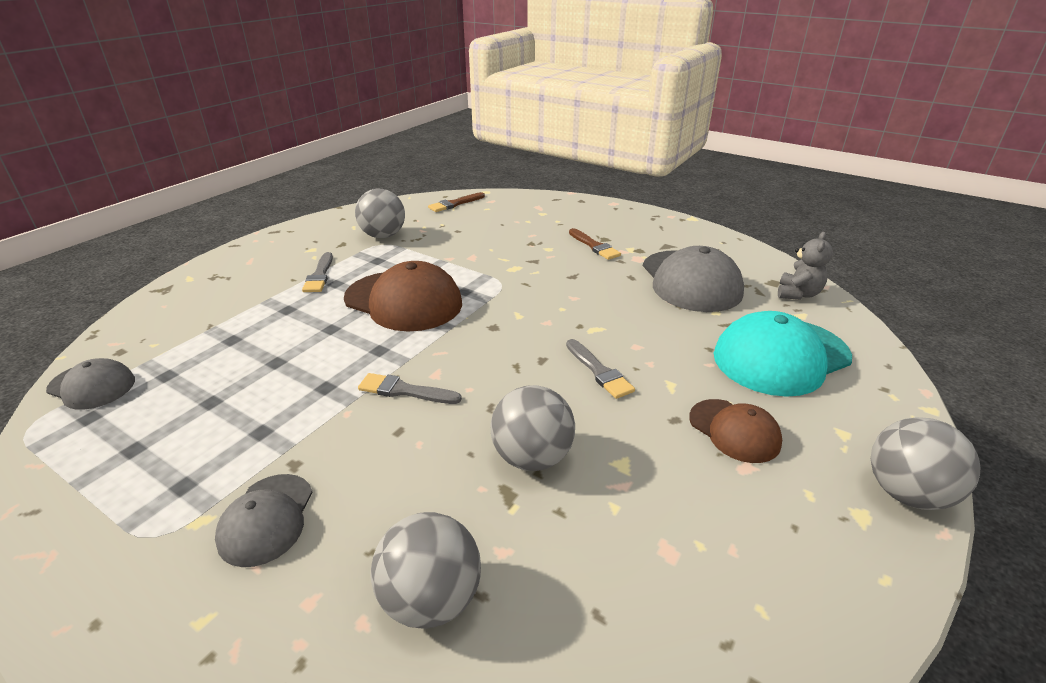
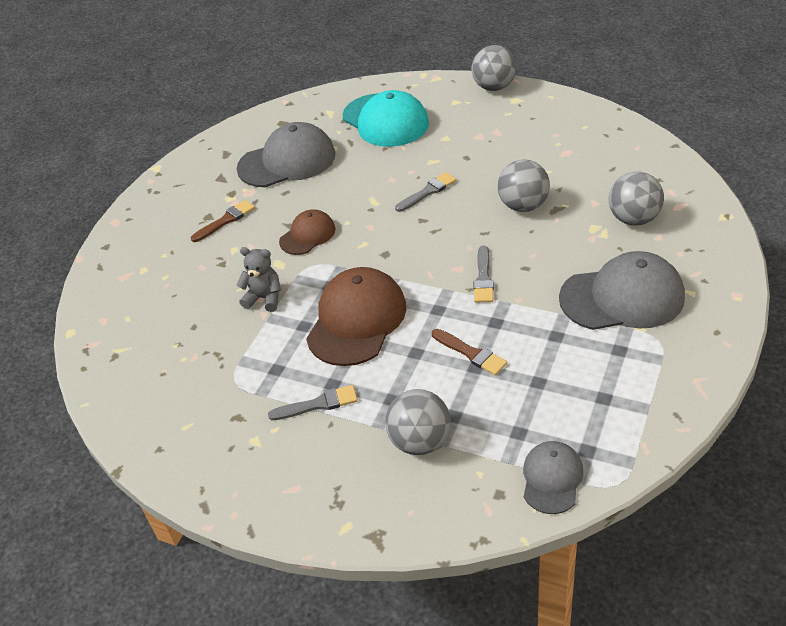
camera: 95 degrees left, 10 degrees up
grey cap [215,474,313,567] -> grey cap [559,251,685,330], size x1.79
grey ball [355,189,405,238] -> grey ball moved to [385,389,451,455]
brown brush [428,192,485,212] -> brown brush moved to [432,329,507,375]
brown cap [689,399,782,463] -> brown cap moved to [279,209,336,255]
grey teddy bear [778,232,833,300] -> grey teddy bear moved to [236,247,281,312]

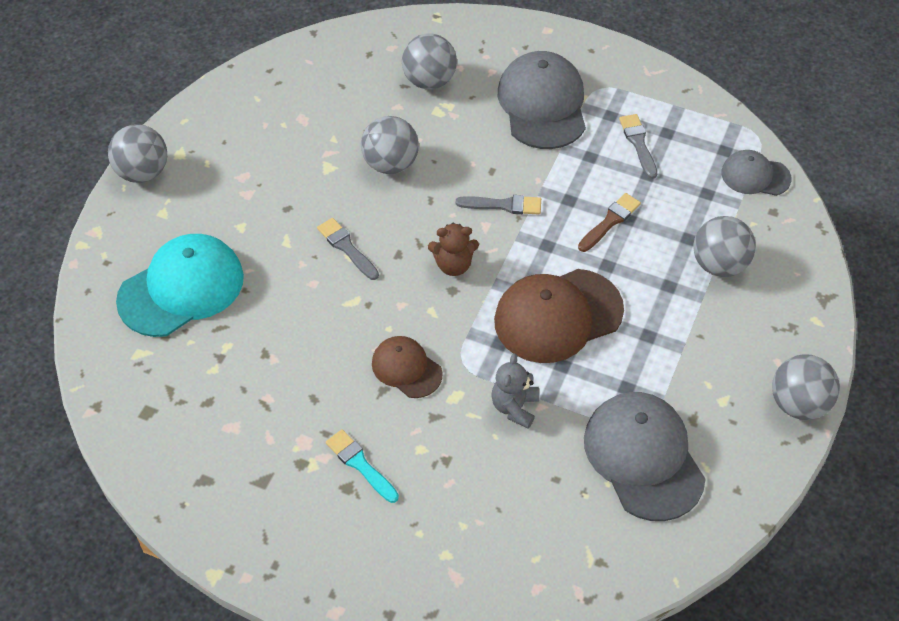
camera: 95 degrees left, 10 degrees up
brown brush [191,200,255,242] -> turquoise brush [326,429,399,503]
grey cap [237,122,335,187] -> grey cap moved to [584,392,705,521]
grey brush [268,385,358,420] -> grey brush moved to [619,114,657,179]
brown cap [306,267,406,366] -> brown cap turned 45 degrees counterclockwise [494,269,624,363]
none -> brown teddy bear [428,223,479,276]
none -> grey ball [772,354,840,420]

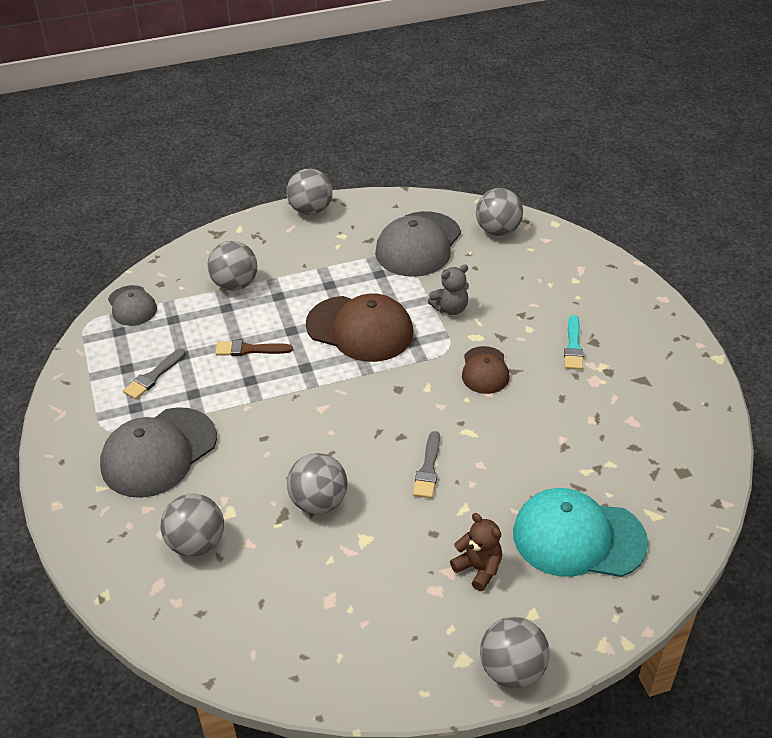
camera: 130 degrees left, 10 degrees down
brown teddy bear [428,223,479,276] -> brown teddy bear moved to [450,513,502,591]
grey brush [456,195,541,215] -> none
none -> grey ball [476,188,523,236]

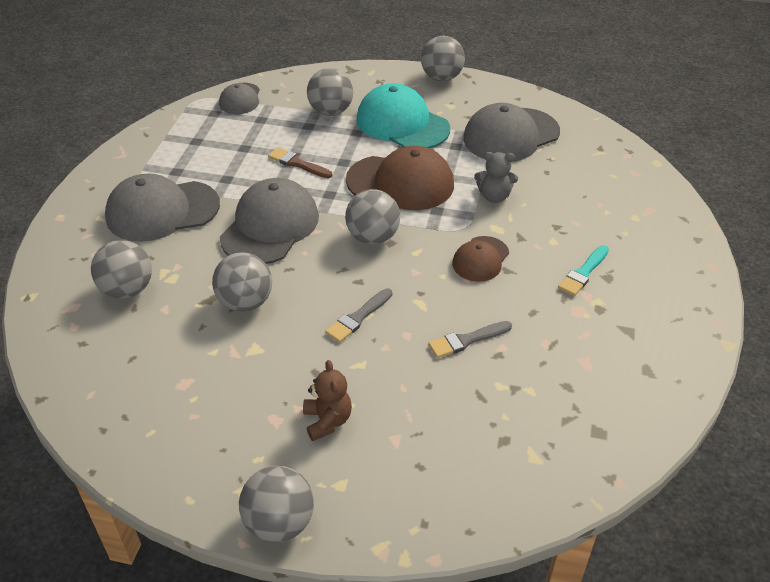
camera: 30 degrees right, 0 degrees up
grey brush [123,348,186,399] -> grey brush moved to [428,321,512,358]
brown cap [306,293,413,362] -> brown cap turned 45 degrees counterclockwise [346,146,454,210]
grey ball [476,188,523,236] -> grey ball moved to [345,189,400,244]
turquoise cap [513,488,648,577] -> turquoise cap moved to [356,83,450,148]
none -> grey cap [220,178,319,264]

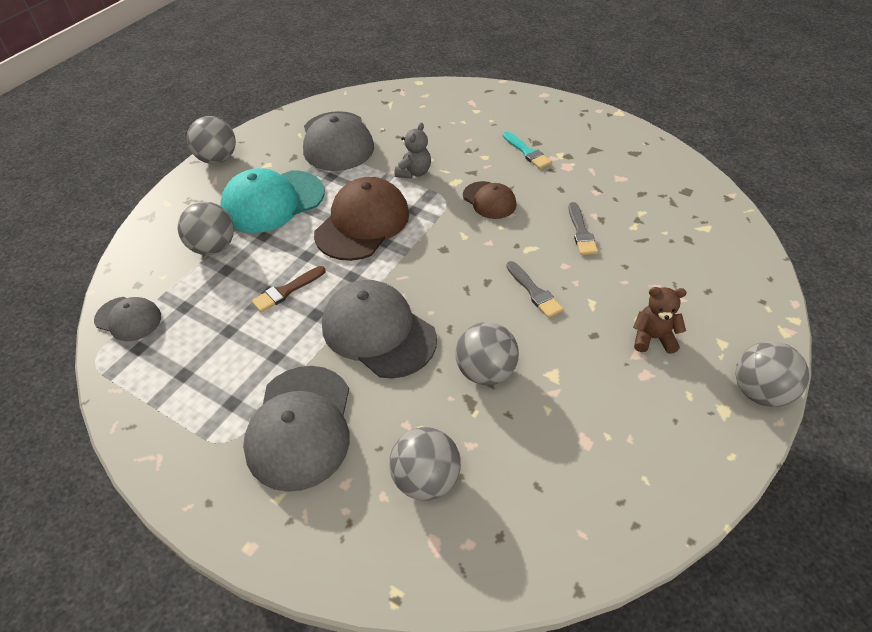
camera: 70 degrees left, 5 degrees up
grey ball [345,189,400,244] -> none

